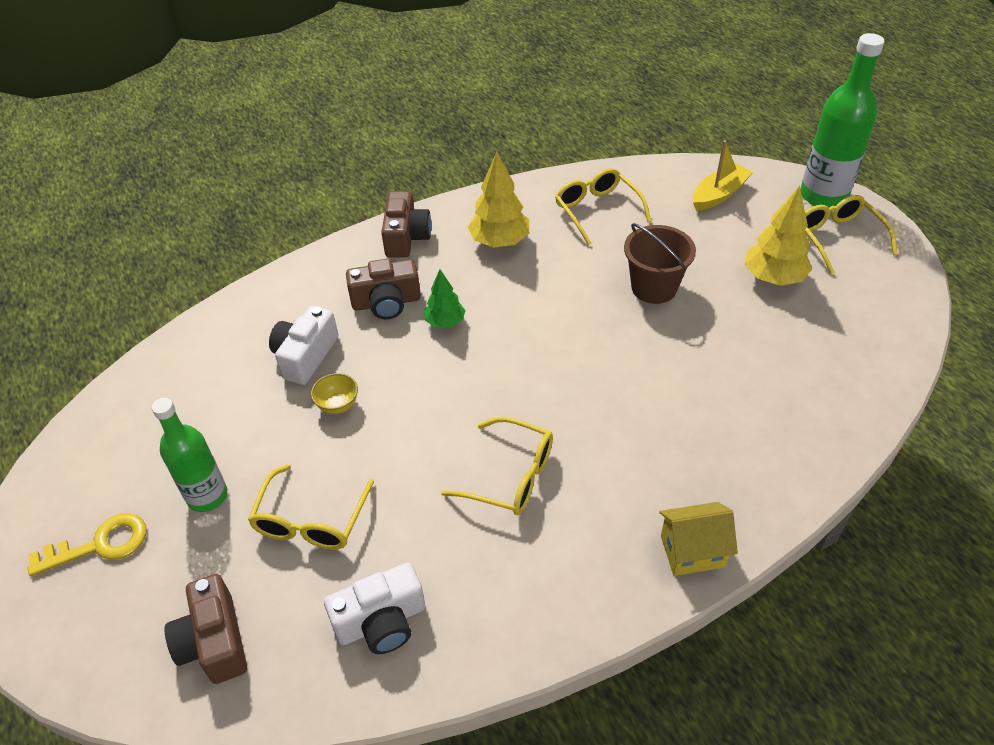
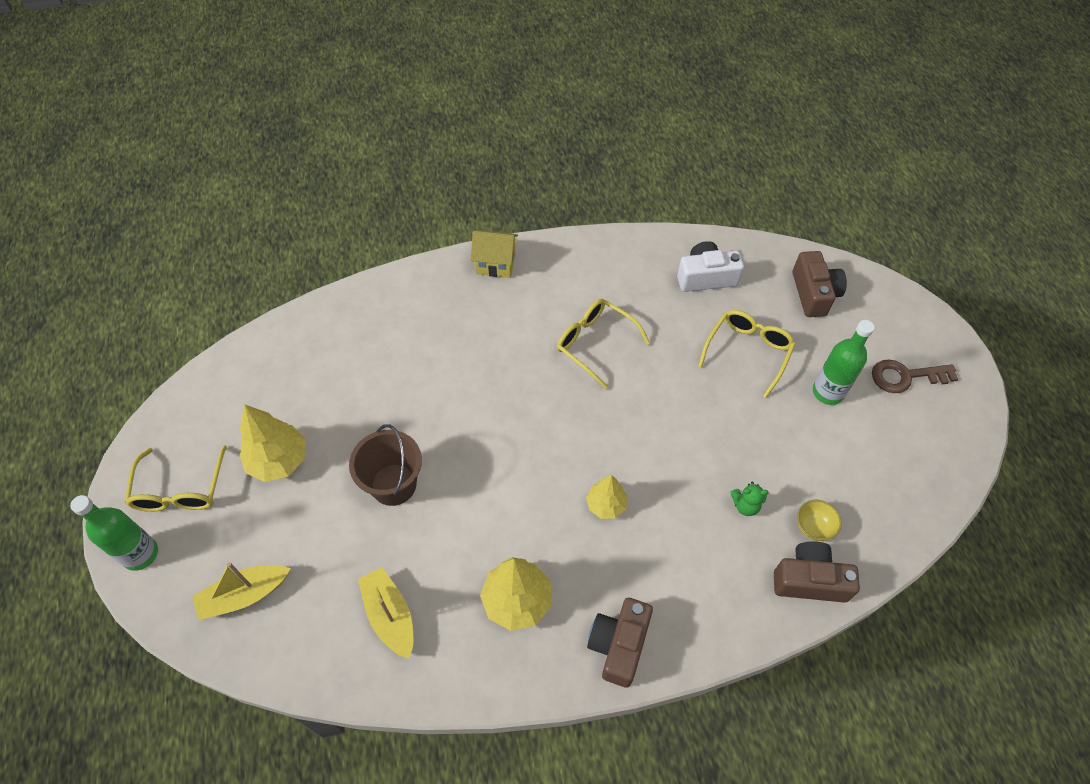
camera: 165 degrees left, 10 degrees up
yellow key [28,513,146,577] -> brown key [872,359,958,393]
white camera [269,306,338,385] -> green teddy bear [731,482,769,516]
yellow bowl [311,373,358,414] -> yellow bowl moved to [797,500,842,541]
brown camera [346,258,421,319] -> brown camera moved to [774,541,860,603]
green tree [424,269,466,328] -> yellow tree [586,474,628,519]
yellow glasses [555,168,651,245] -> yellow boat [358,567,413,659]
green bottle [800,33,885,208] -> green bottle [70,495,158,571], size x0.66

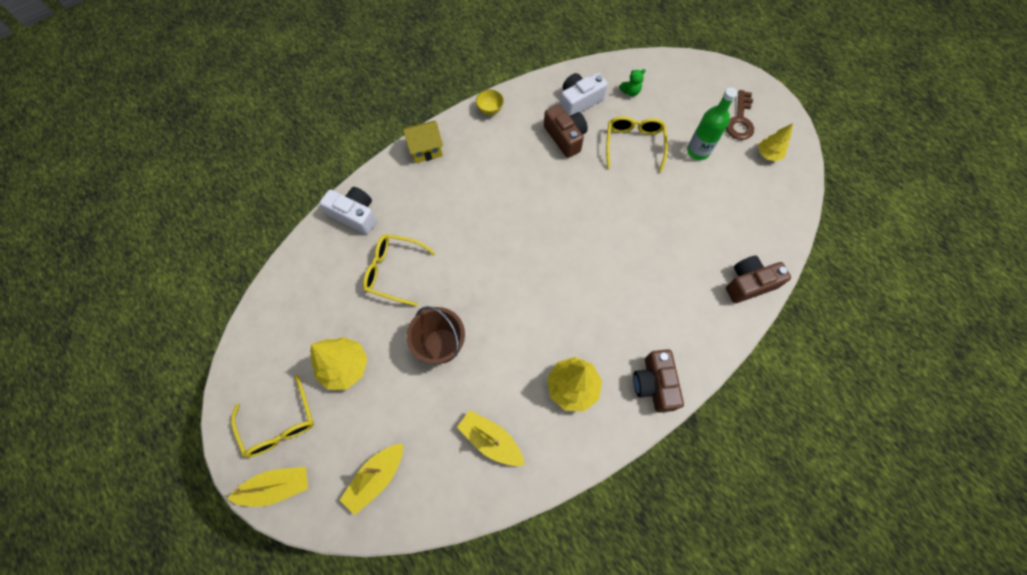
camera: 25 degrees left, 10 degrees up
green bottle [70,495,158,571] -> yellow boat [227,467,308,507]
yellow glasses [557,299,650,389] -> yellow glasses moved to [363,234,436,306]
yellow tree [586,474,628,519] -> yellow tree moved to [758,123,793,161]
green teddy bear [731,482,769,516] -> green teddy bear moved to [619,69,646,96]
brown camera [793,251,847,317] -> brown camera moved to [544,104,588,158]
yellow bowl [797,500,842,541] -> yellow bowl moved to [476,89,504,115]
brown key [872,359,958,393] -> brown key turned 45 degrees counterclockwise [726,90,754,140]
none -> white camera [320,187,377,235]

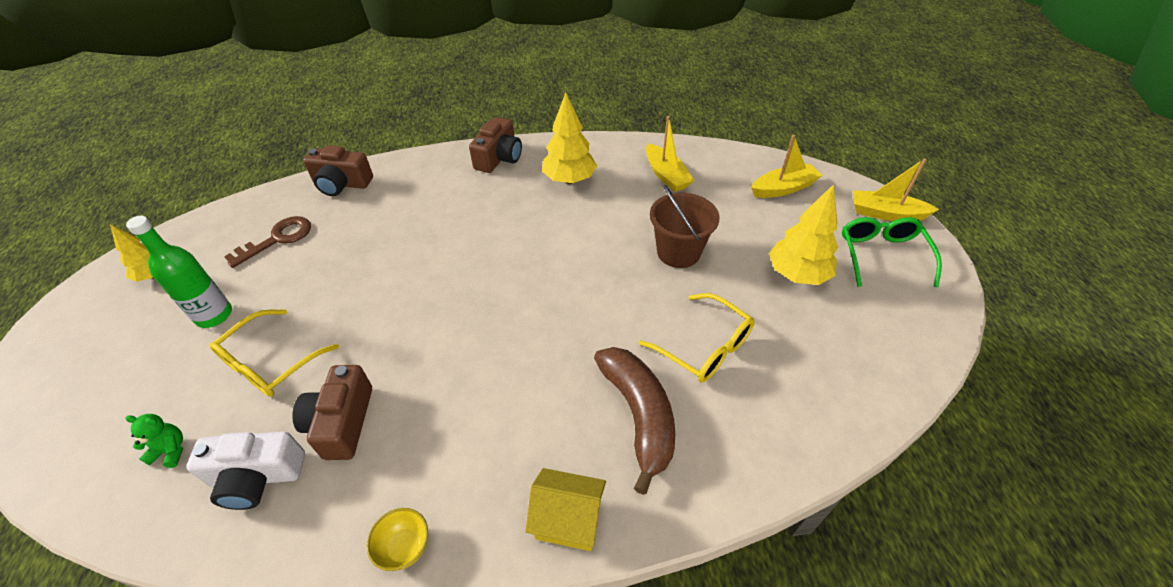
camera: 150 degrees left, 20 degrees down
yellow glasses [231,375,314,458] -> green glasses [842,217,942,287]
white camera [320,187,377,235] -> none
brown key [726,90,754,140] -> brown key moved to [224,216,311,268]
none -> brown banana [594,347,675,495]

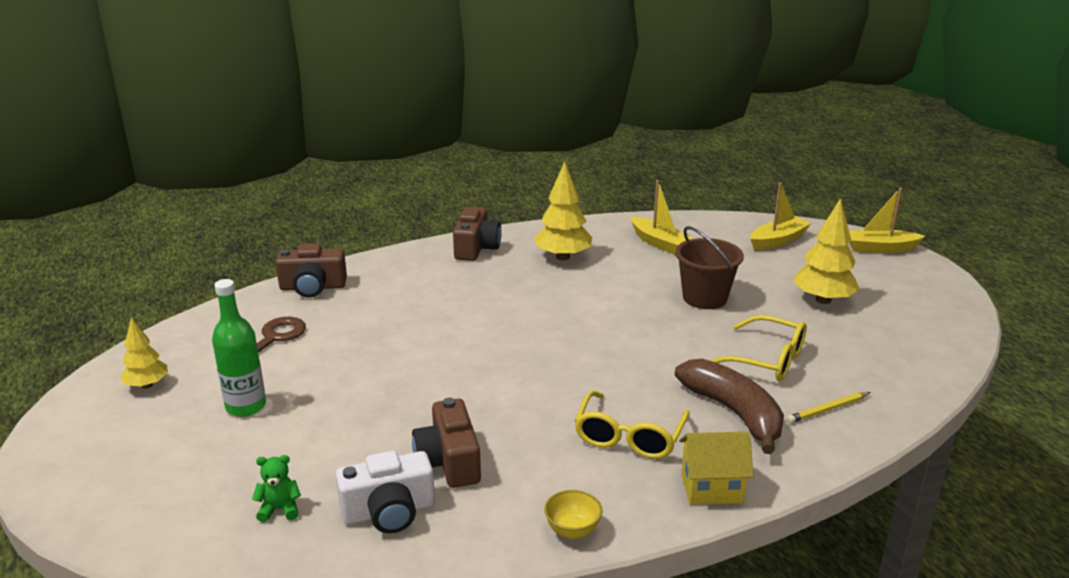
camera: 15 degrees left, 20 degrees down
yellow glasses [209,309,339,397] -> yellow glasses moved to [575,391,690,459]
green glasses [842,217,942,287] -> none
none -> yellow pencil [787,392,871,423]

